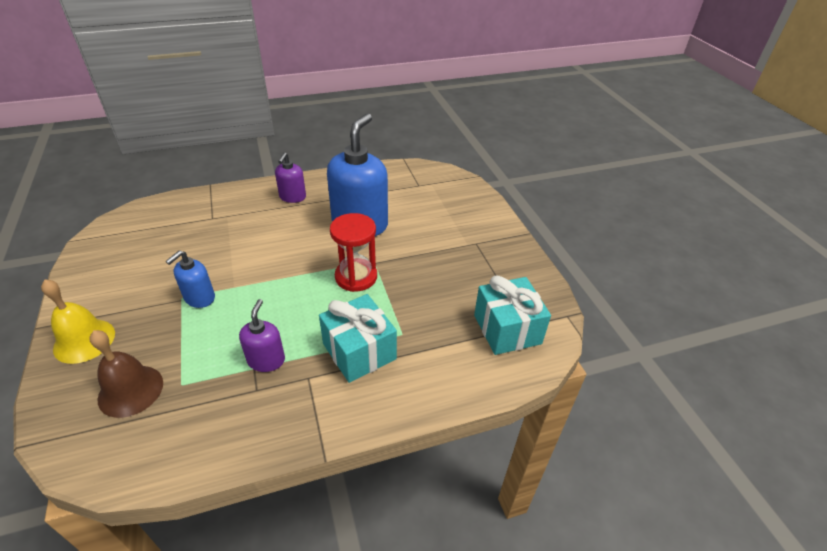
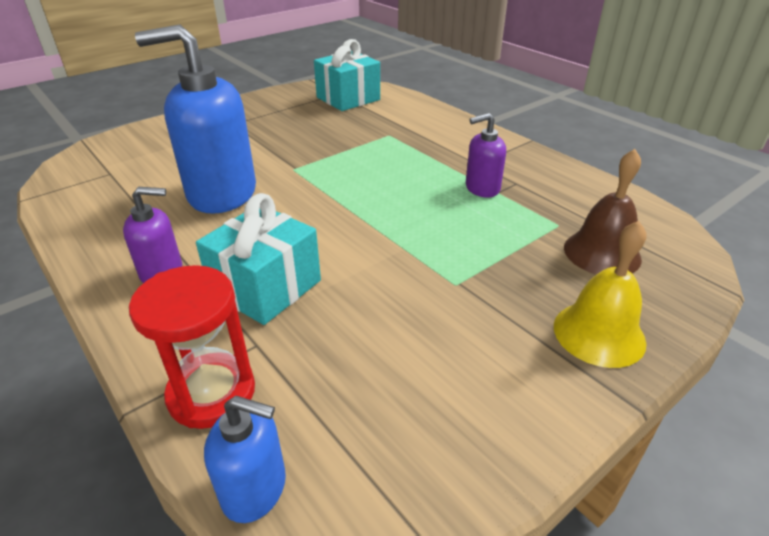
camera: 110 degrees left, 5 degrees down
blue soap dispenser [166,251,215,308] -> blue soap dispenser moved to [204,396,286,523]
turquoise gift [319,294,397,383] -> turquoise gift moved to [196,193,321,325]
red hourglass [330,213,377,292] -> red hourglass moved to [129,265,255,429]

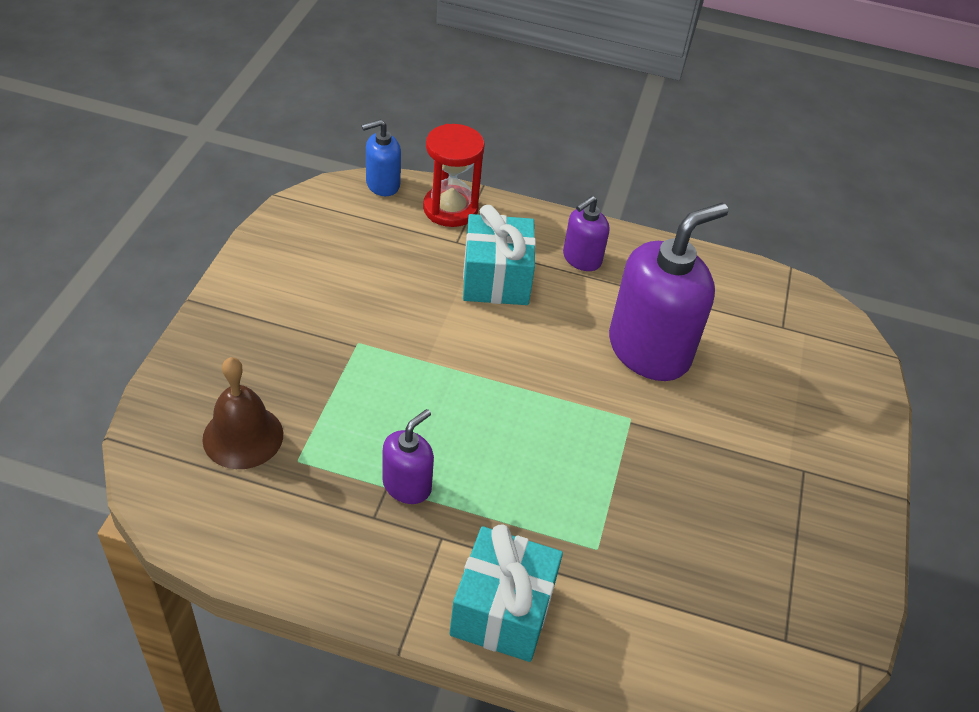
camera: 140 degrees right, 10 degrees up
blue soap dispenser [135,24,256,214] -> purple soap dispenser [609,203,728,381]
turquoise gift [314,39,380,111] -> turquoise gift moved to [450,524,563,662]
yellow bell [554,221,647,368] -> none

